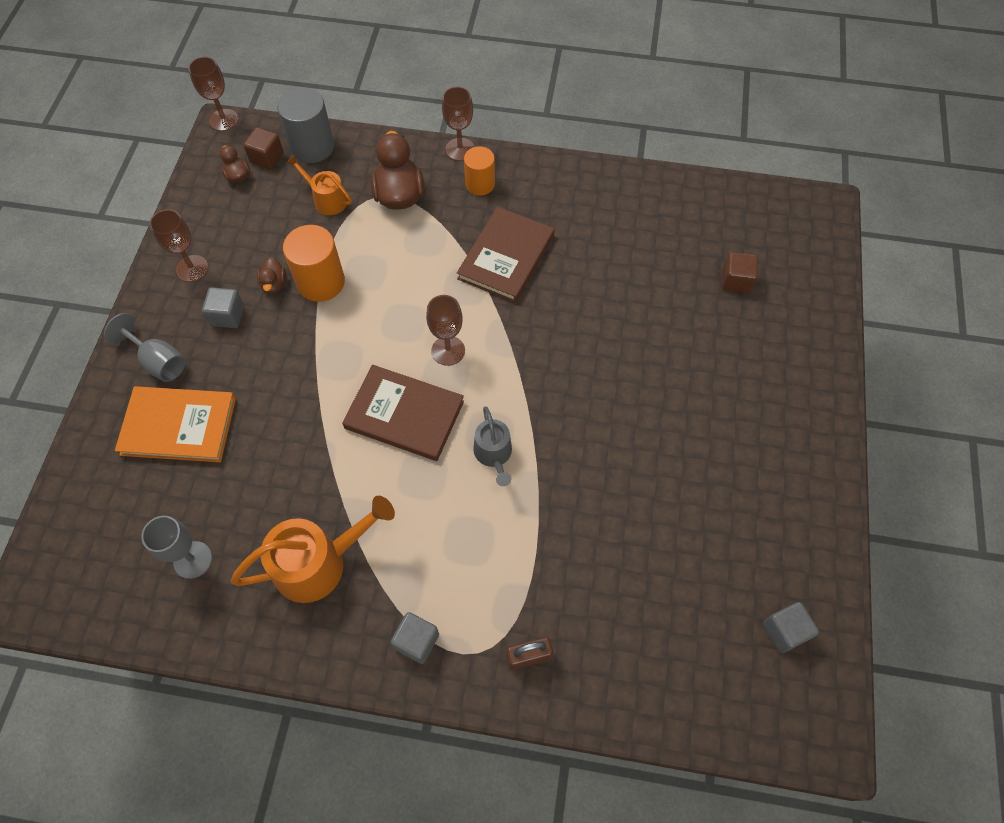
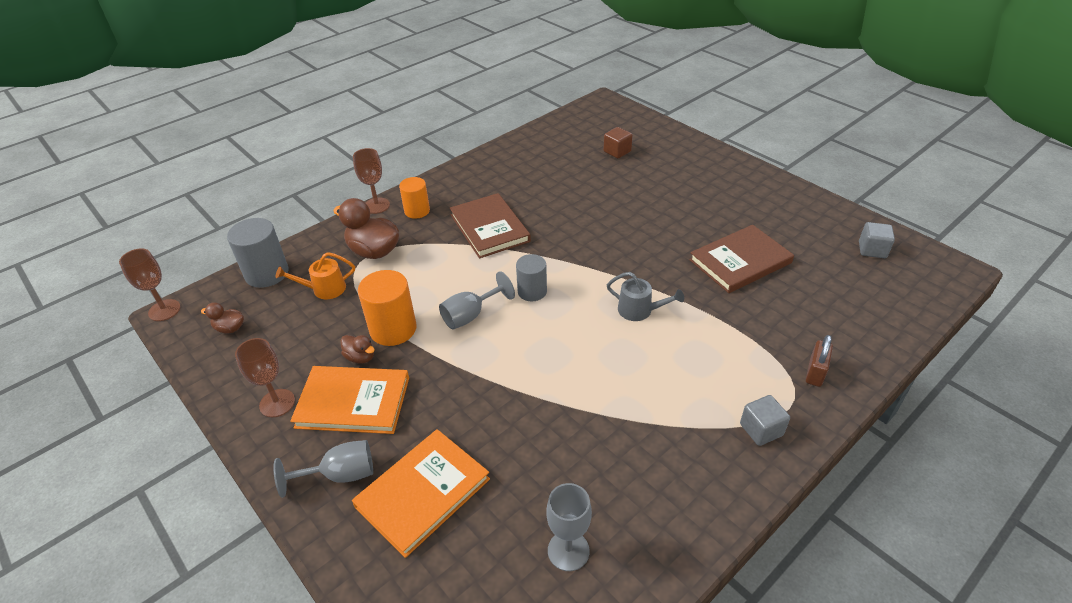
camera: 50 degrees left, 20 degrees down
grey cube [202,287,244,328] -> orange book [290,366,409,434]
orange watering can [231,496,395,603] -> none
brown cube [243,127,284,169] -> none
brown book [342,365,464,461] -> brown book moved to [689,225,794,293]
brown goblet [426,295,465,366] -> grey cylinder [516,254,547,301]
none -> grey goblet [439,271,515,330]

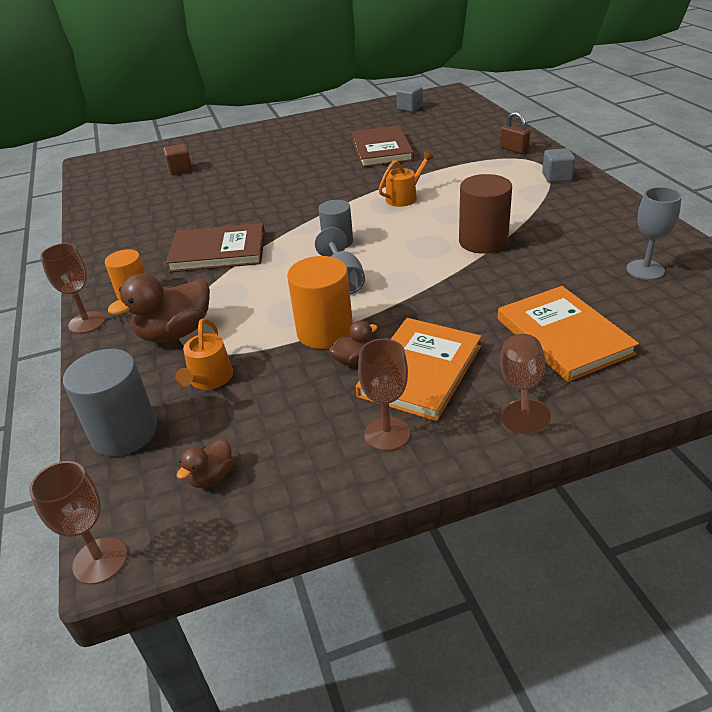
camera: 65 degrees left, 5 degrees down
grey goblet [273,440,373,498] -> brown goblet [500,334,551,434]
grey watering can [607,272,684,321] -> orange watering can [379,151,434,207]
none -> brown cylinder [459,174,512,254]

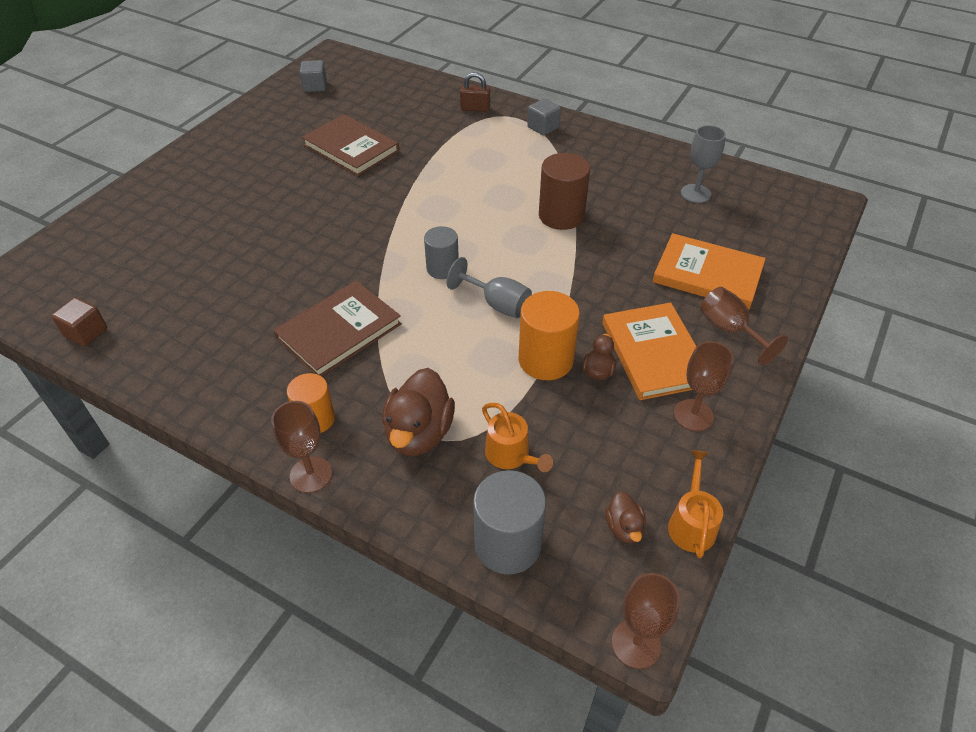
camera: 45 degrees left, 10 degrees up
brown cube [163,144,192,175] -> brown cube moved to [51,297,107,347]
orange watering can [379,151,434,207] -> orange watering can moved to [668,450,723,558]

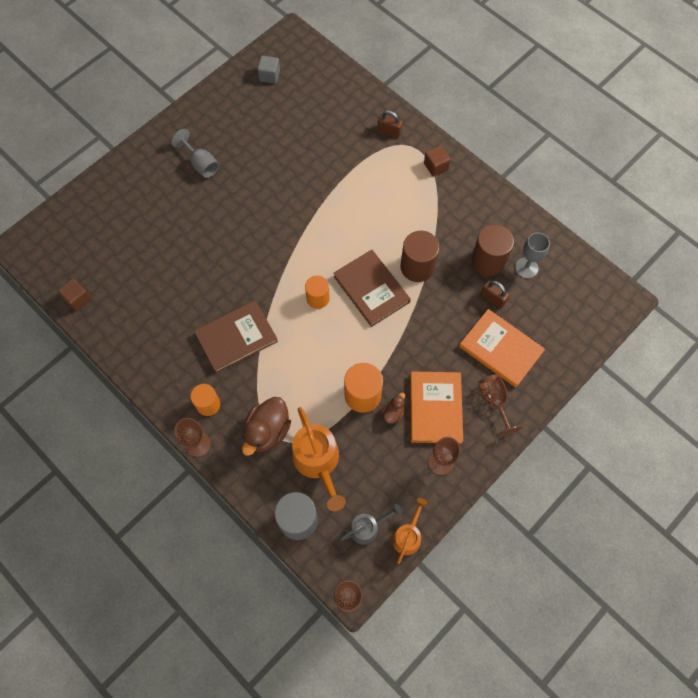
camera: 15 degrees right, 20 degrees up
brown book [302,114,399,176] -> brown book moved to [333,250,411,327]
grey cylinder [424,226,459,279] -> orange cylinder [305,276,330,309]
grey goblet [446,257,532,318] -> grey goblet moved to [171,129,219,178]
orange watering can [482,403,553,472] -> orange watering can [292,407,346,511], size x1.71
grey cube [527,98,561,136] -> brown cube [424,146,451,177]
brown duck [605,491,646,543] -> grey watering can [340,504,402,545]
none -> brown cylinder [471,224,514,276]
none -> brown padlock [481,280,510,309]

